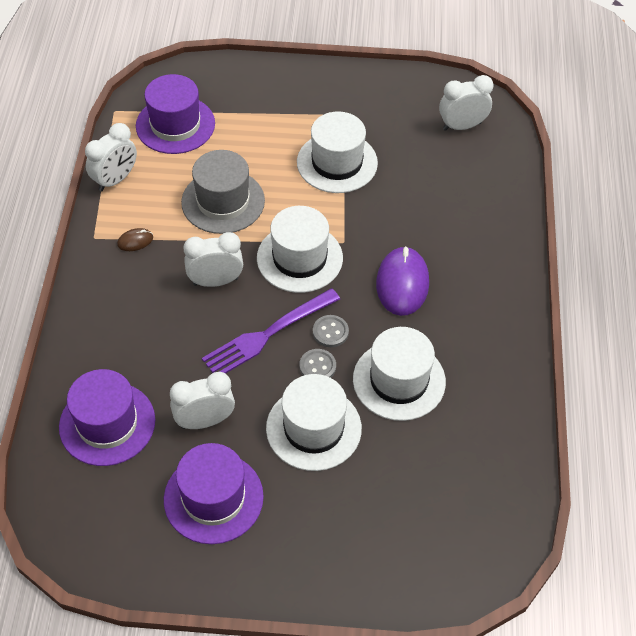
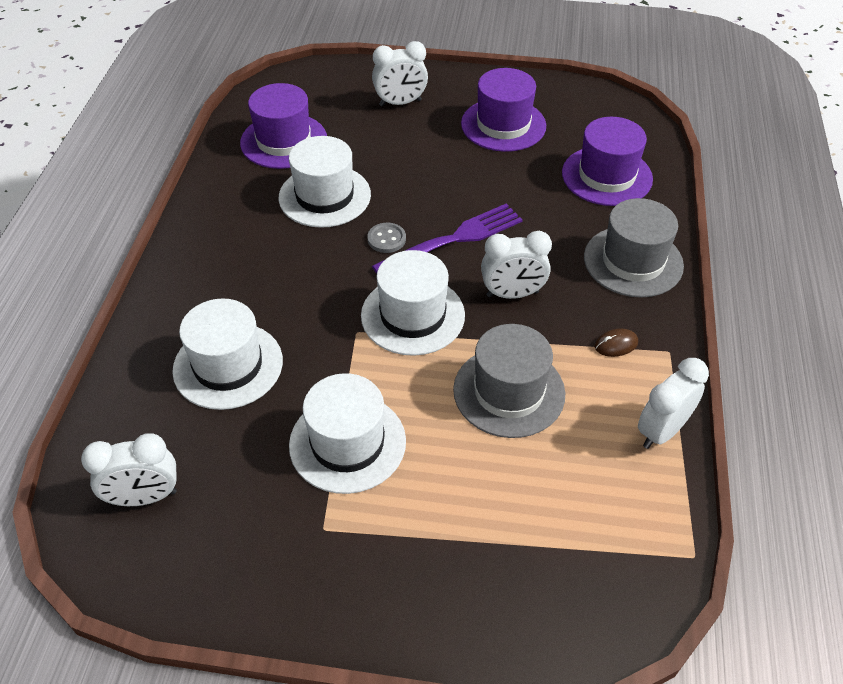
camera: 175 degrees left, 5 degrees down
purple hat [136,74,215,154] -> purple hat moved to [240,83,327,169]
white clock [170,372,235,429] -> white clock moved to [372,41,428,106]
white hat [266,374,362,471] -> white hat moved to [172,298,283,410]
grey button [299,349,336,378] -> none
purple mouse [376,246,429,316] -> none
none -> grey hat [584,198,684,298]

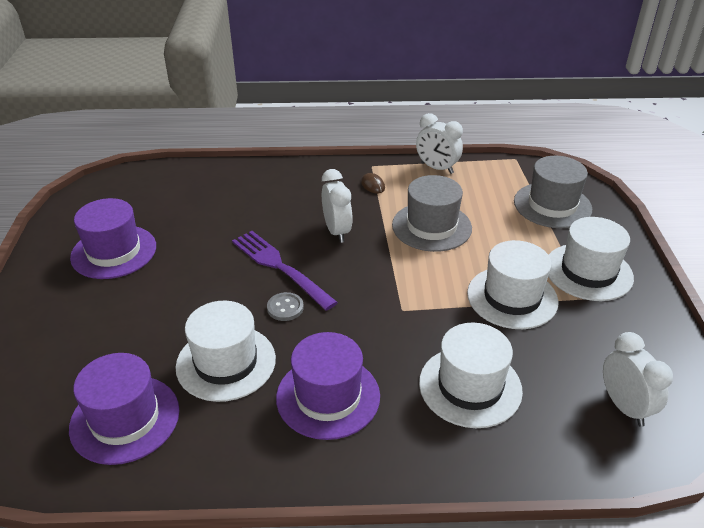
camera: 100 degrees left, 10 degrees down
white hat [361,250,465,356] -> white hat moved to [548,217,634,301]
white clock [372,41,428,106] -> none
purple hat [562,117,653,206] -> purple hat moved to [276,332,380,440]
grey hat [584,198,684,298] -> grey hat moved to [514,156,592,228]

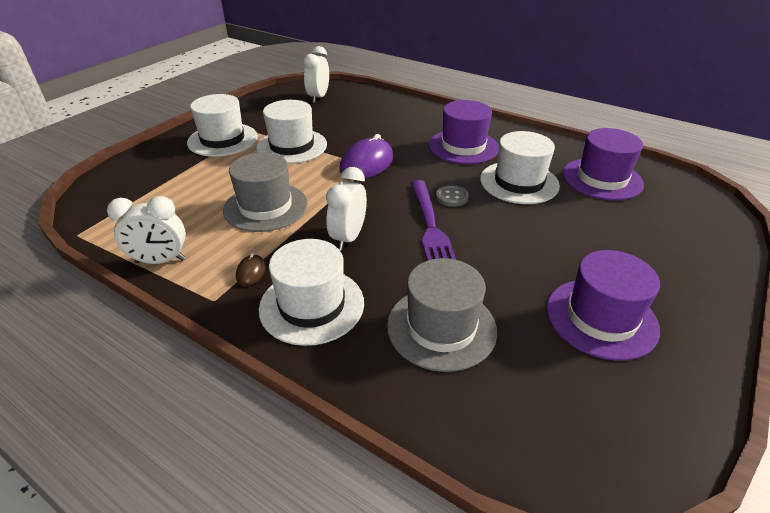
camera: 145 degrees left, 0 degrees up
white clock [416,113,463,174] -> white clock turned 105 degrees clockwise [107,196,186,264]
white hat [419,323,523,428] -> white hat moved to [259,239,364,346]
grey hat [514,156,592,228] -> grey hat moved to [387,258,497,372]
none -> purple mouse [340,134,394,179]

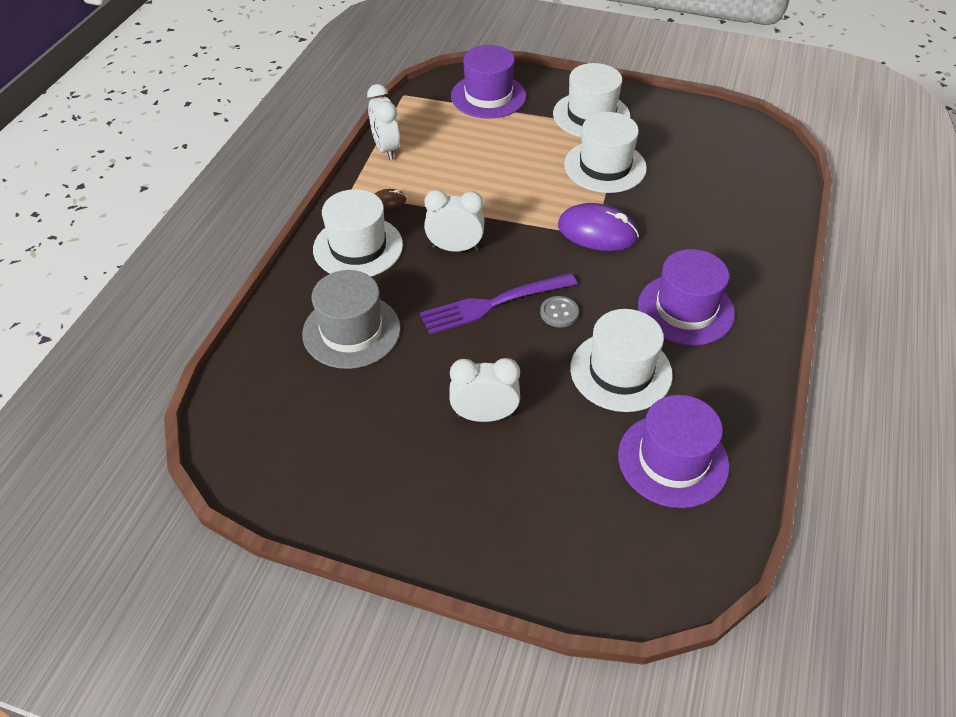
camera: 75 degrees right, 10 degrees up
grey hat [223,152,308,232] -> none
white clock [303,46,329,103] -> white clock moved to [450,358,520,422]
purple hat [546,250,660,361] -> purple hat moved to [451,45,526,119]

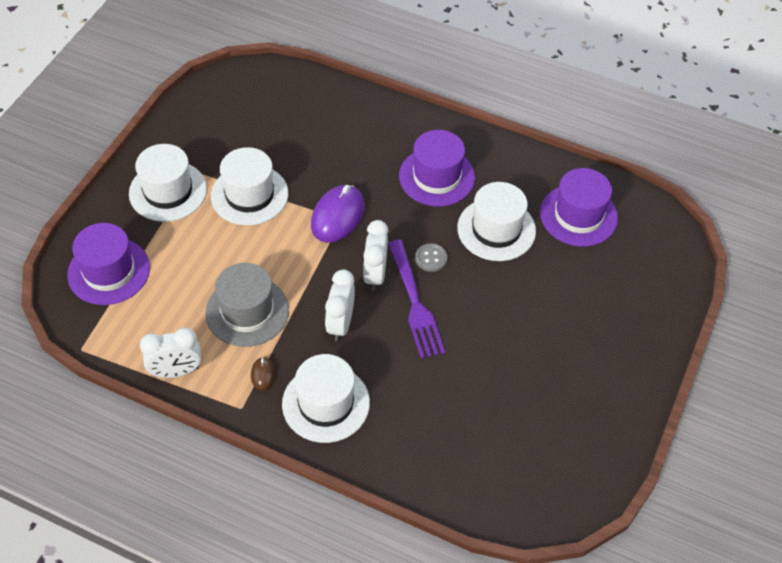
camera: 85 degrees left, 5 degrees up
grey hat [302,270,401,369] -> grey hat moved to [205,263,289,347]
white clock [450,358,520,422] -> white clock moved to [363,220,388,291]

